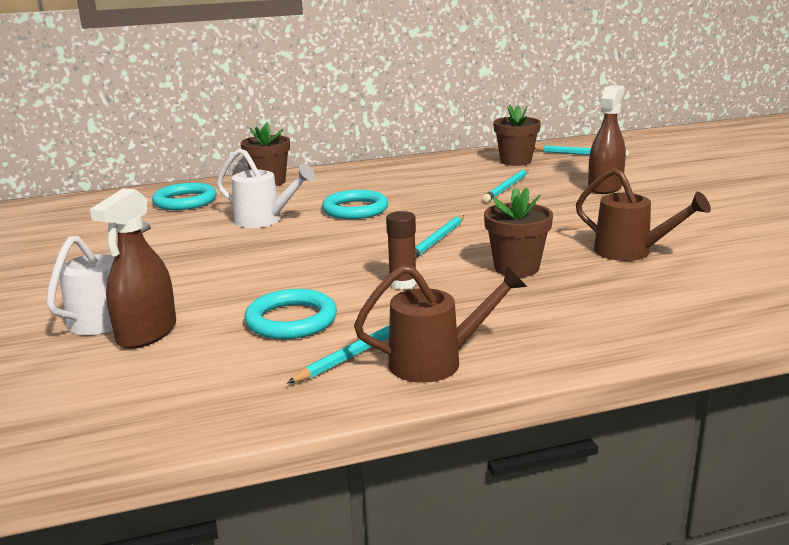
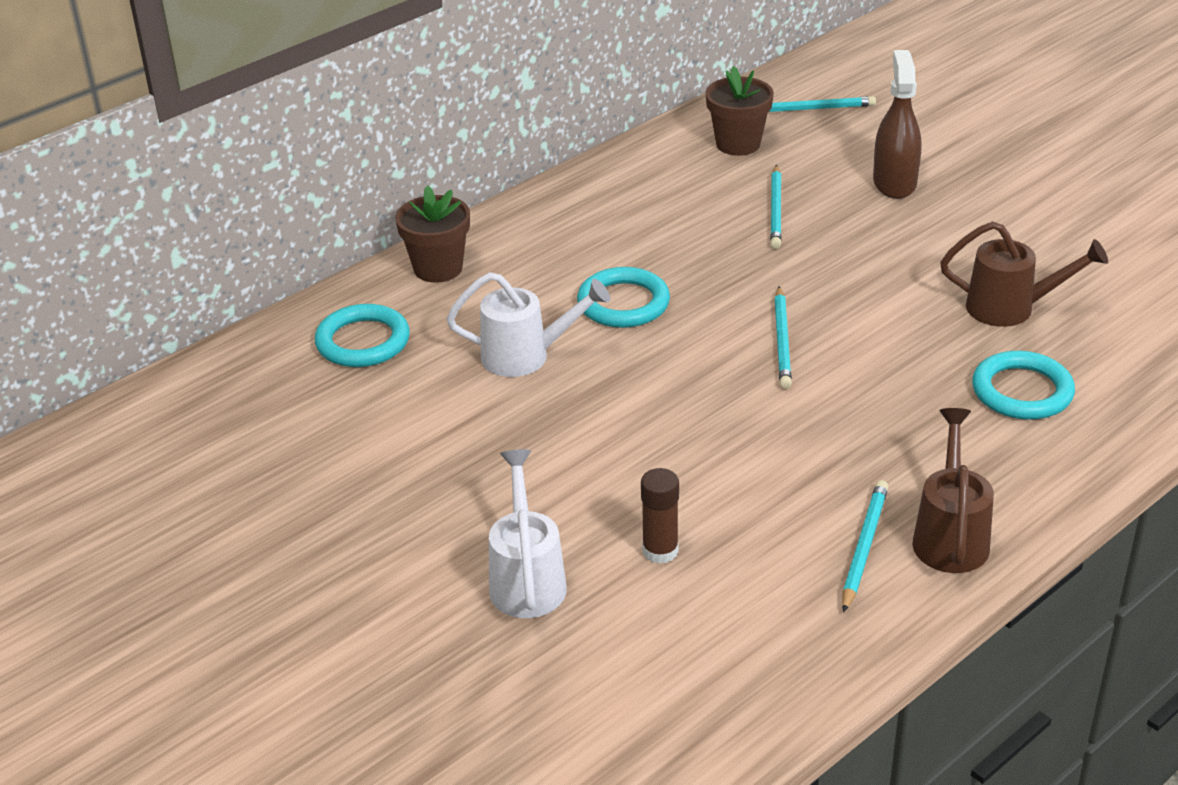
camera: 25 degrees left, 15 degrees up
brown spray bottle [90,188,176,349] -> none
turquoise ring [244,289,337,339] -> turquoise ring moved to [972,351,1075,420]
brown watering can [354,265,527,383] -> brown watering can turned 45 degrees counterclockwise [912,408,994,573]
brown glue stick [386,211,417,290] -> brown glue stick moved to [641,468,679,564]
brown flower pot [484,187,553,277] -> none

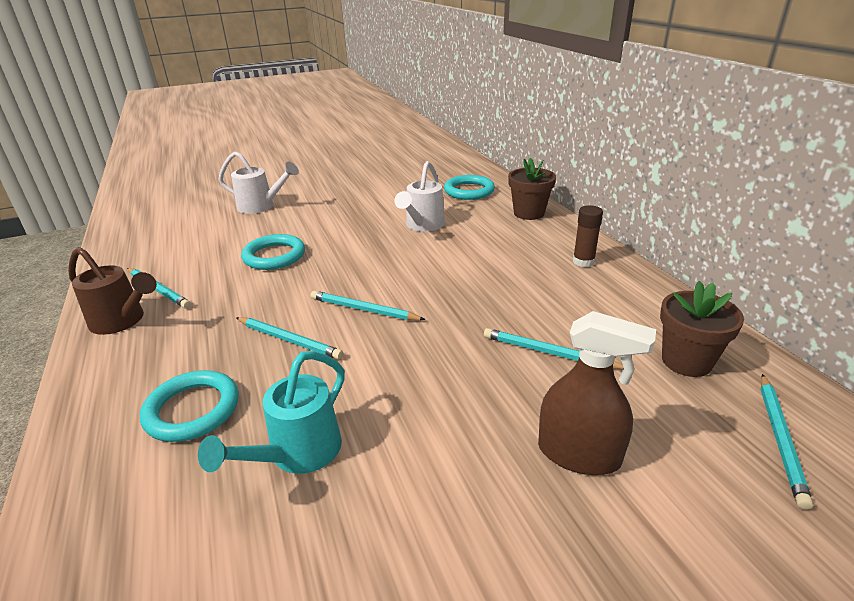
camera: 110 degrees right, 5 degrees down
turquoise ring [577,267,670,328] -> turquoise ring moved to [241,234,305,270]
brown glue stick [641,468,679,564] -> brown glue stick moved to [573,205,603,267]
brown watering can [940,221,1108,327] -> turquoise watering can [198,351,345,474]
none -> turquoise pencil [236,317,343,360]

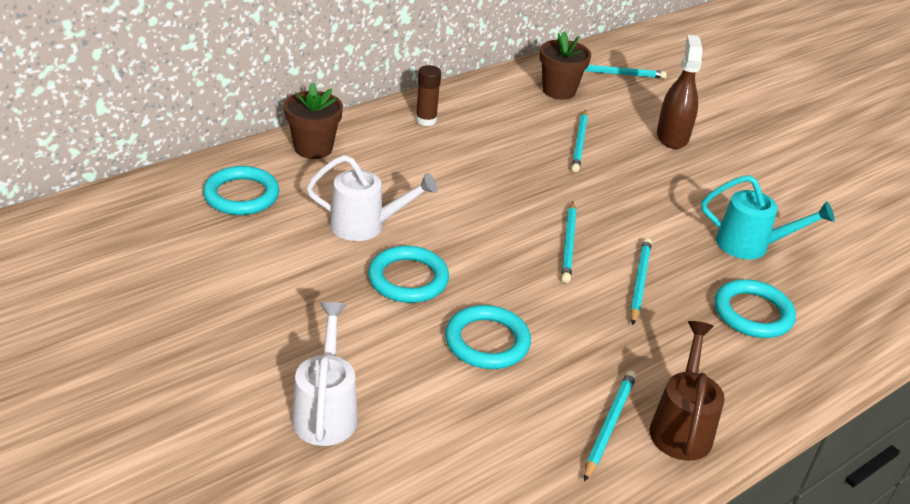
camera: 110 degrees left, 5 degrees up
none -> turquoise ring [368,246,449,303]

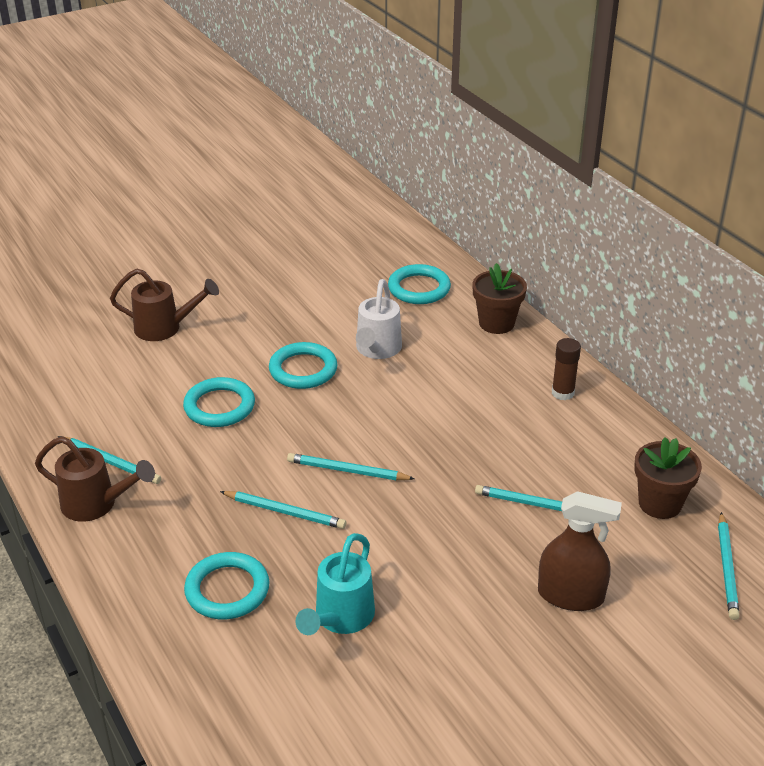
camera: 100 degrees right, 0 degrees up
white watering can [292,302,358,446] -> brown watering can [110,268,219,341]

